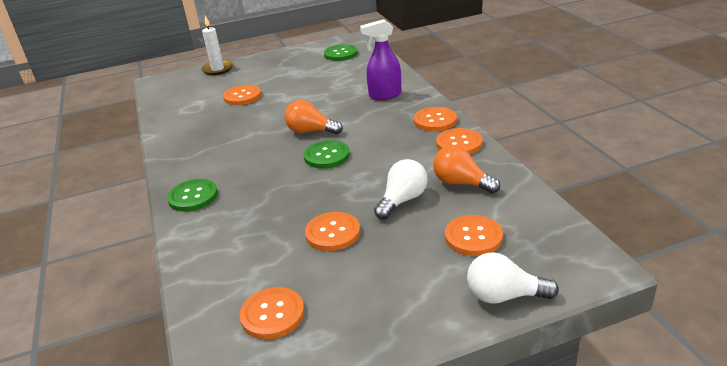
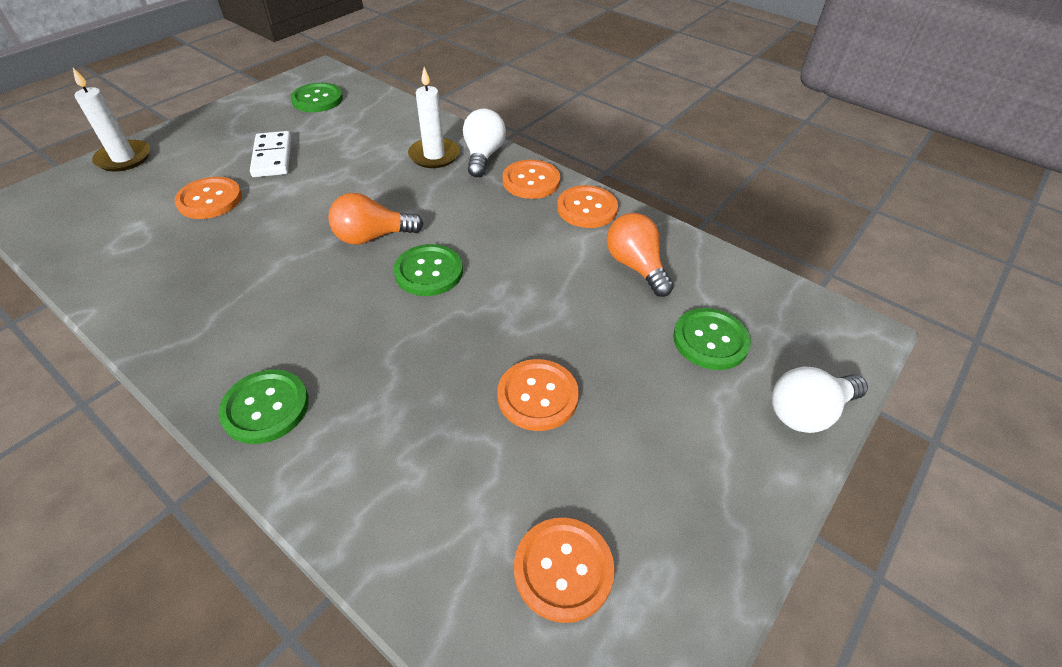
camera: 35 degrees left, 15 degrees up
purple spray bottle [360,19,401,100] -> white candle [408,67,460,168]
white light bulb [374,159,428,219] -> white light bulb moved to [463,108,506,177]
orange light bulb [433,145,500,194] -> orange light bulb turned 60 degrees clockwise [607,213,674,297]
orange button [445,215,503,256] -> green button [673,308,751,370]
none -> white domino [250,131,291,177]

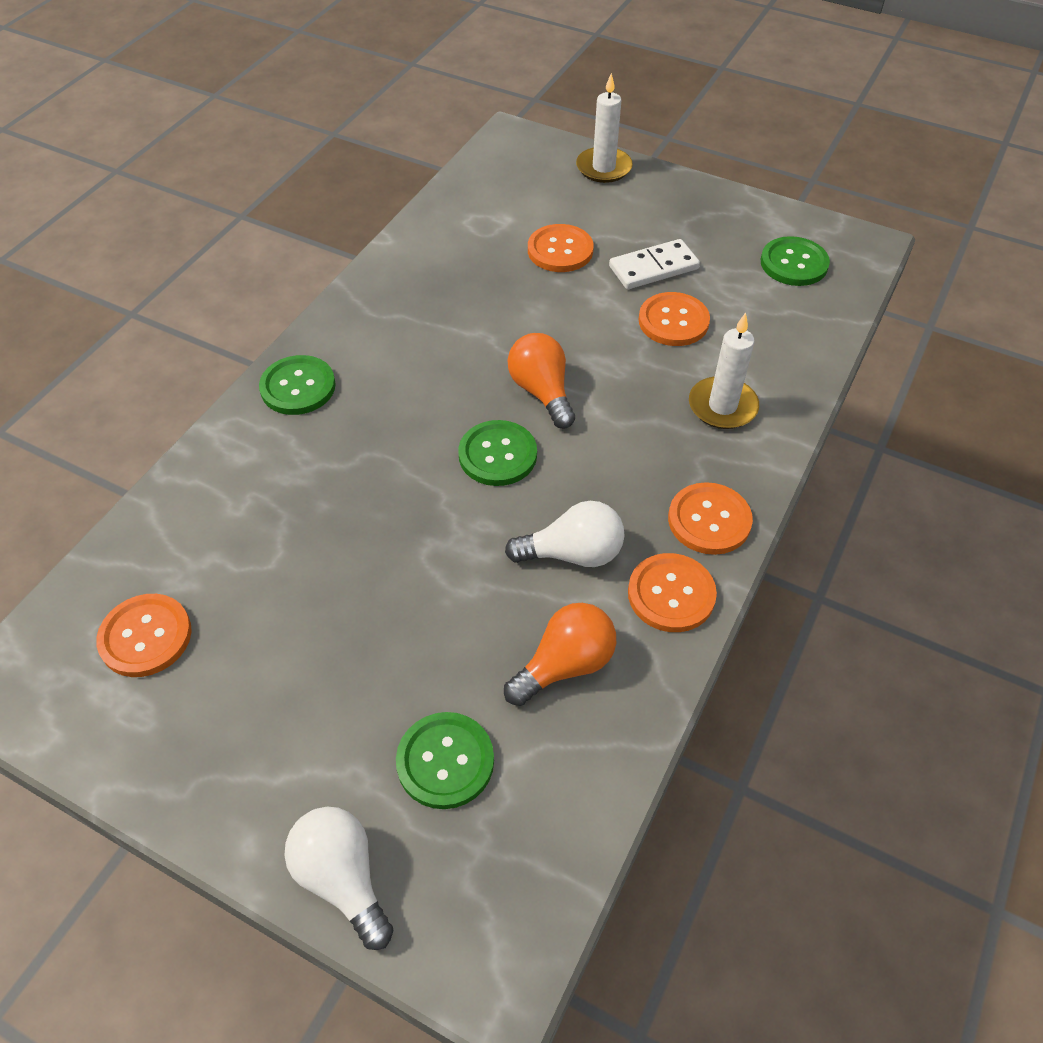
camera: 80 degrees right, 5 degrees up
white light bulb [463,108,506,177] -> white light bulb moved to [505,501,625,567]
orange button [498,359,579,431] -> orange button moved to [639,292,710,346]

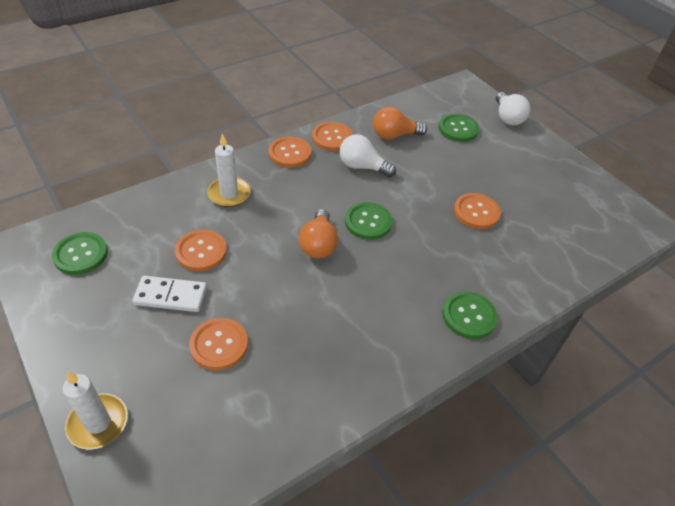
camera: 155 degrees left, 5 degrees down
orange button [96,594,192,677] -> orange button moved to [454,193,501,229]

